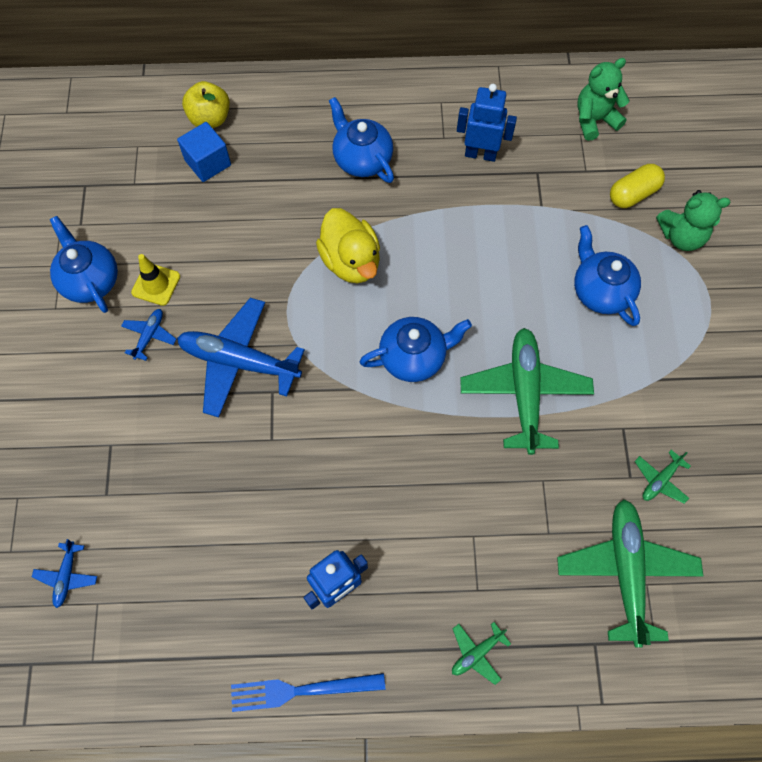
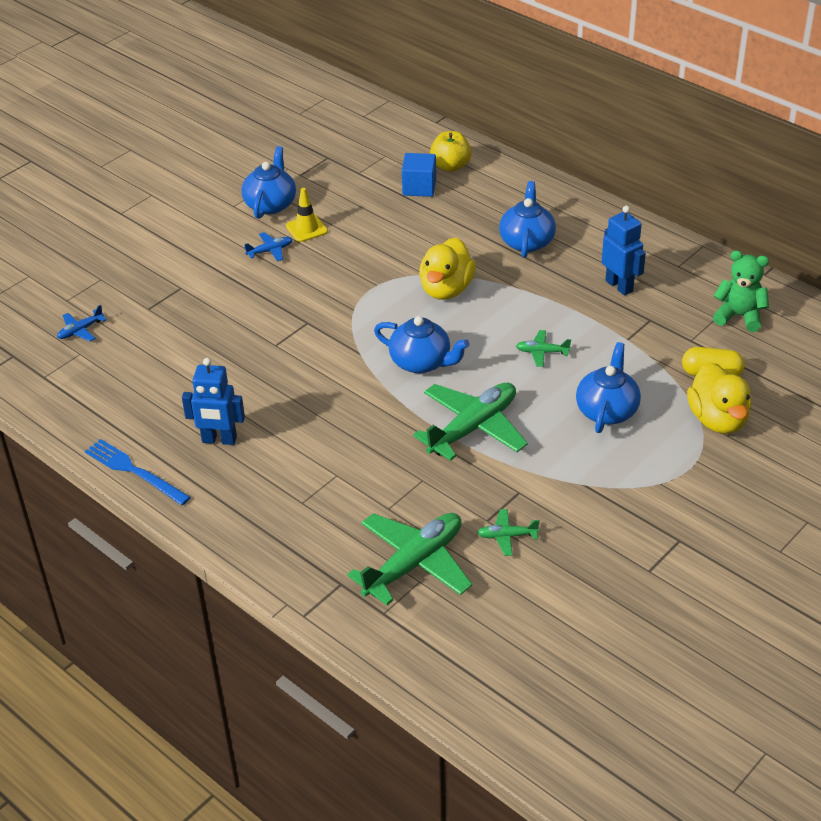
camera: 45 degrees right, 25 degrees down
blue plane [177,298,305,418] -> none
green plane [452,622,511,685] -> green plane moved to [516,330,571,367]
green teddy bear [656,190,731,251] -> yellow duck [687,362,751,434]

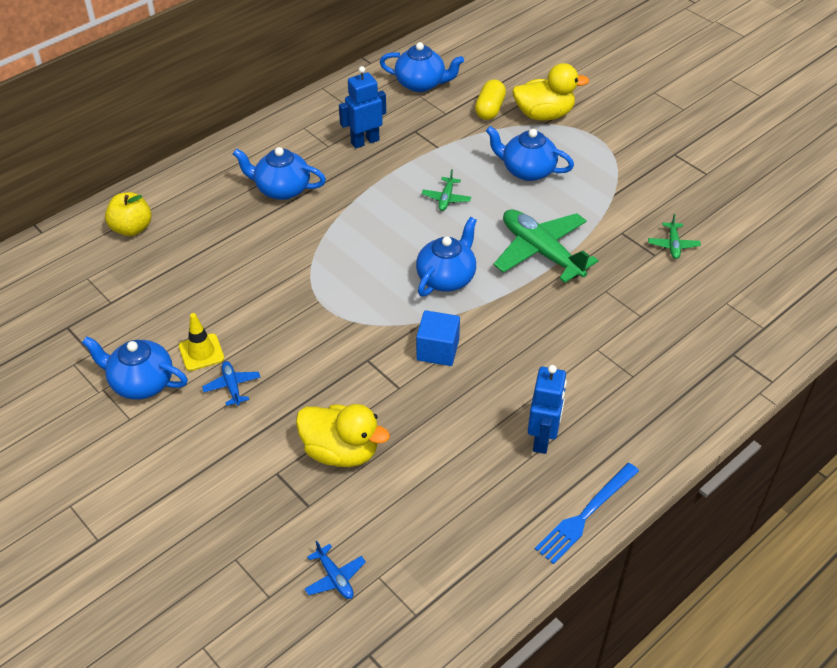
camera: 85 degrees left, 5 degrees up
green plane [347,513,472,605] -> none
blue cube [402,153,436,197] -> blue cube moved to [416,310,460,366]
yellow duck [419,238,476,300] -> yellow duck moved to [296,404,390,467]
green teddy bear [713,250,769,332] -> blue teapot [380,42,464,92]

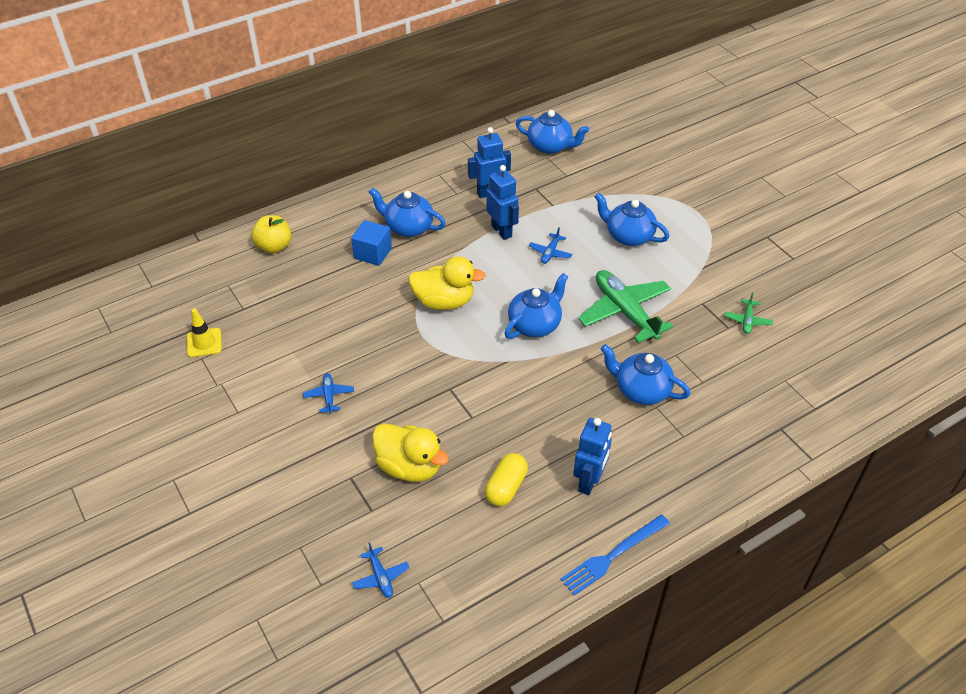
camera: 10 degrees right, 0 degrees up
blue teapot [82,336,188,400] -> blue teapot moved to [601,344,691,405]
yellow traffic cone [179,313,224,371] -> yellow traffic cone moved to [187,309,222,357]
blue cube [416,310,460,366] -> blue cube moved to [351,220,392,266]
green plane [422,169,471,211] -> blue plane [529,227,572,264]
yellow capsule [475,79,506,120] -> yellow capsule moved to [485,453,528,506]
yellow duck [512,63,589,121] -> yellow duck moved to [408,256,486,310]
none -> blue robot [486,165,519,240]

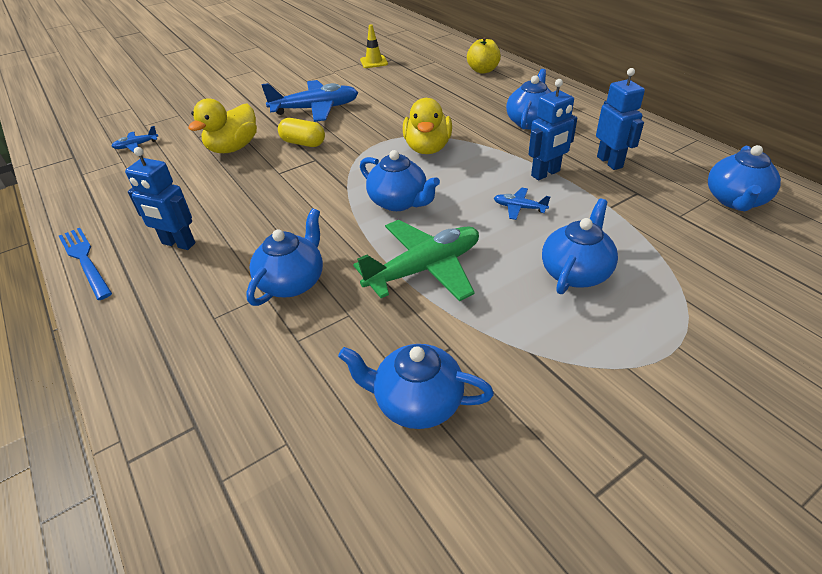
camera: 90 degrees right, 5 degrees down
blue plane [303,373,354,414] -> blue plane [261,80,358,122], size x2.20
blue cube [351,220,392,266] -> none
yellow capsule [485,453,528,506] -> yellow capsule moved to [278,118,325,147]
green plane [724,292,773,334] -> blue teapot [338,344,494,429]

